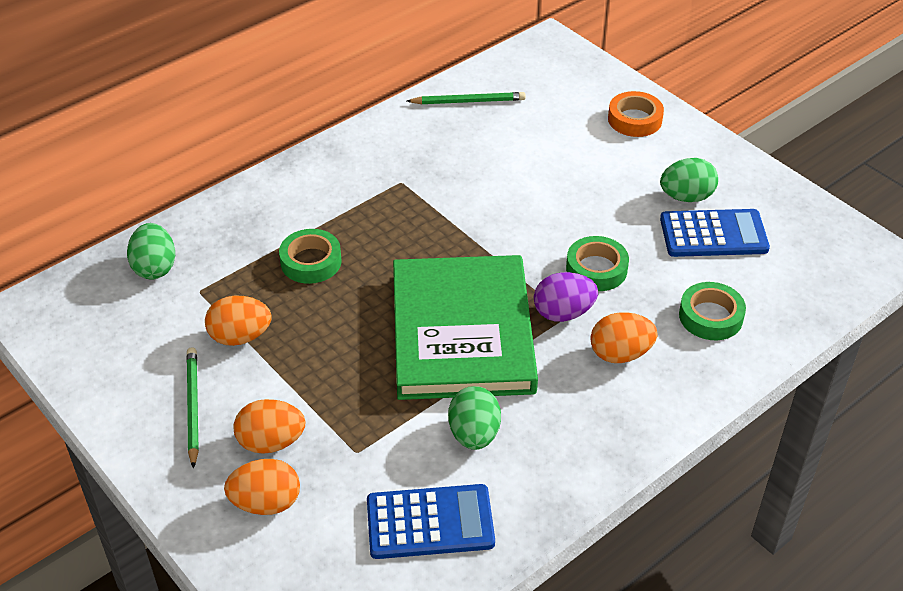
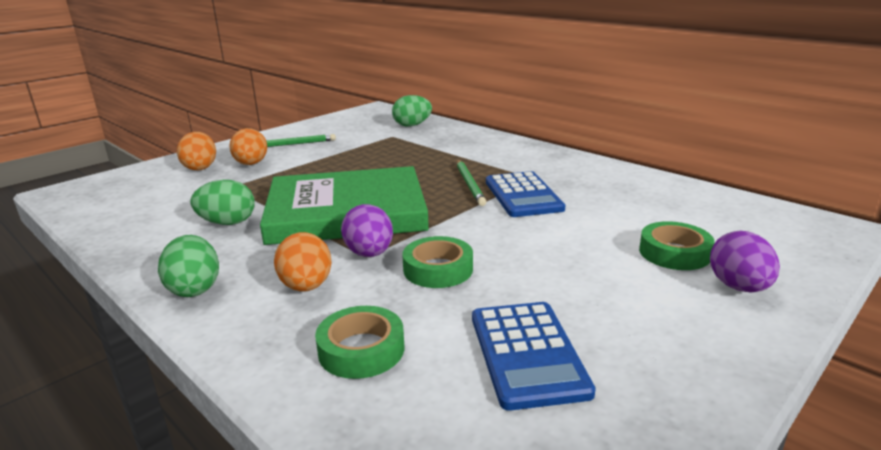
camera: 85 degrees right, 20 degrees down
orange egg [205,296,271,346] -> none
green tape [279,229,342,284] -> green tape moved to [639,221,715,270]
blue calculator [367,484,495,559] -> blue calculator moved to [486,171,565,217]
green pencil [407,92,526,104] -> green pencil moved to [457,160,486,206]
orange tape [608,91,664,137] -> purple egg [710,231,780,293]
green egg [660,158,718,202] -> green egg moved to [158,235,219,297]

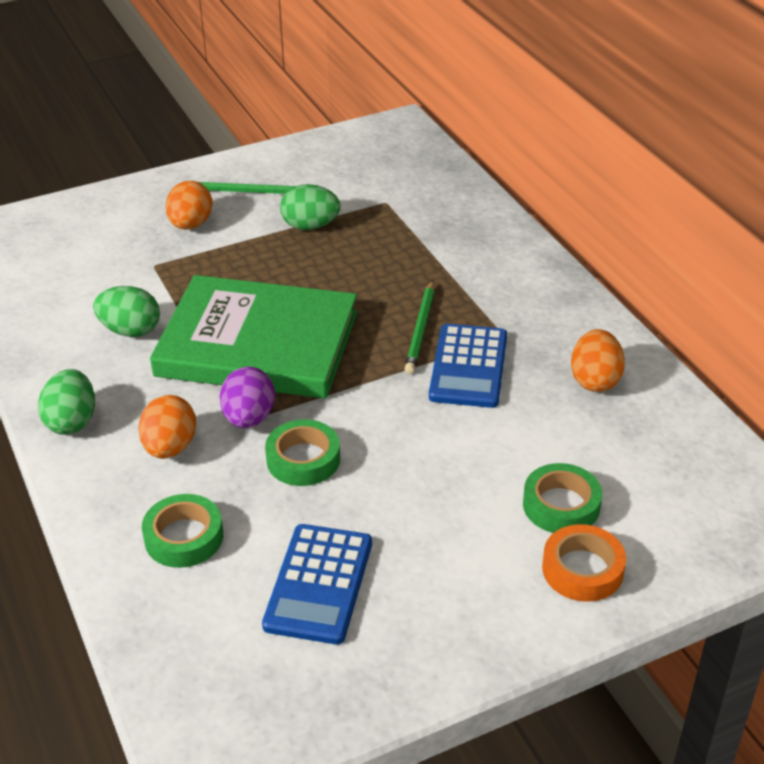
camera: 20 degrees right, 15 degrees up
orange egg [177,132,216,170] -> orange egg moved to [571,329,625,392]
green egg [392,95,432,127] -> green egg moved to [280,184,341,230]
purple egg [710,231,780,293] -> orange tape [542,524,626,602]

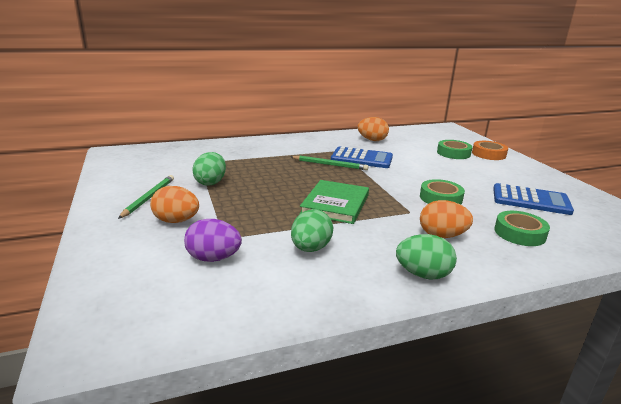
camera: 85 degrees left, 15 degrees down
green book [150,275,358,399] -> green book [300,180,369,224], size x0.59
purple egg [220,367,275,428] -> purple egg moved to [184,219,242,262]

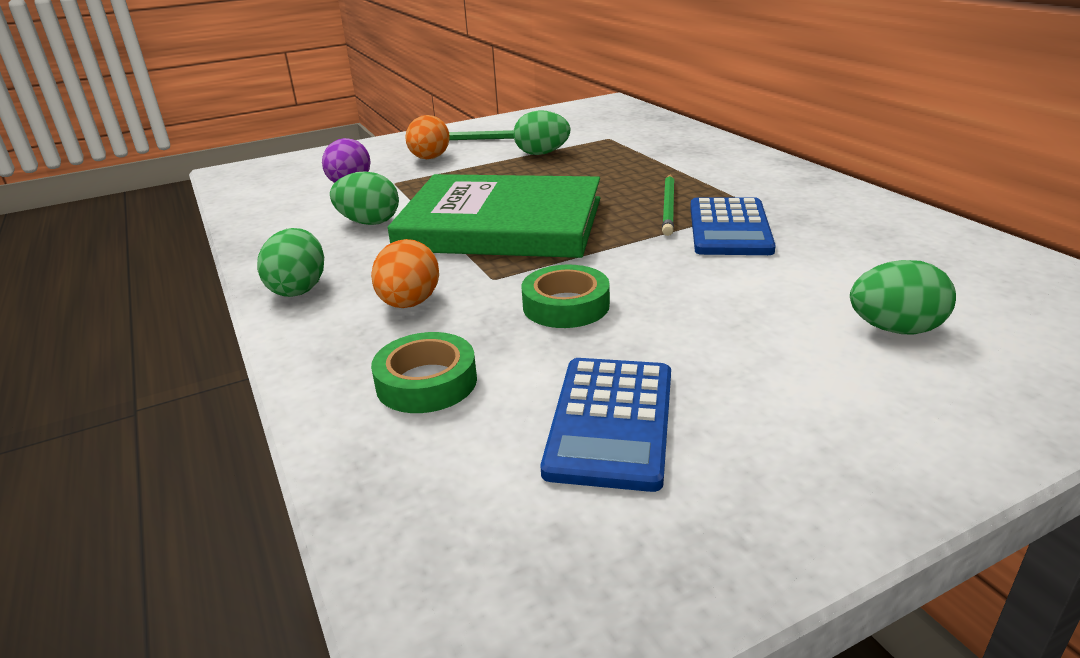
camera: 85 degrees right, 5 degrees up
green book [300,180,369,224] -> green book [388,174,600,258], size x1.71
orange egg [358,117,389,141] -> none
green tape [437,140,472,159] -> green egg [850,260,956,335]
orange tape [472,141,508,160] -> none

